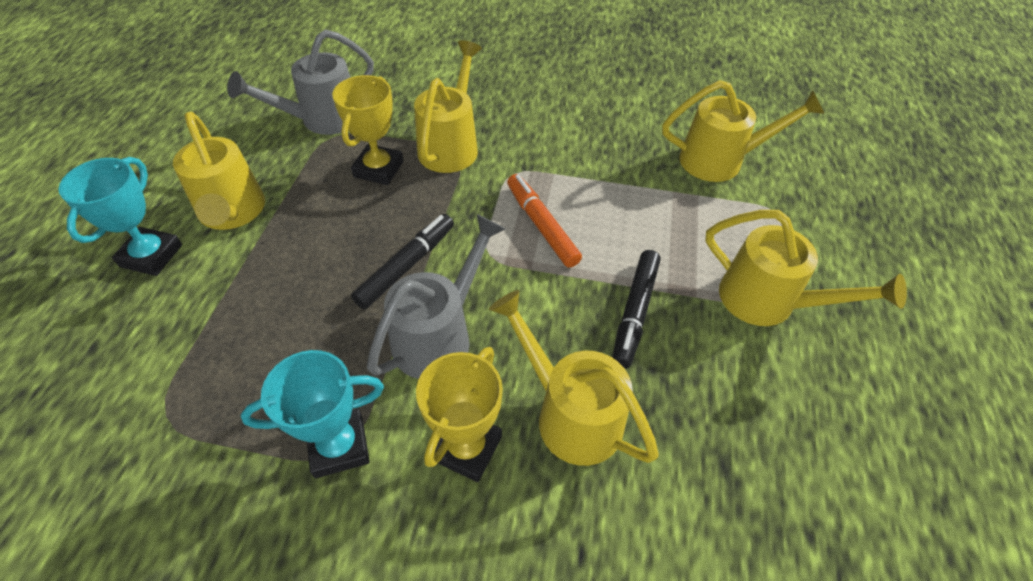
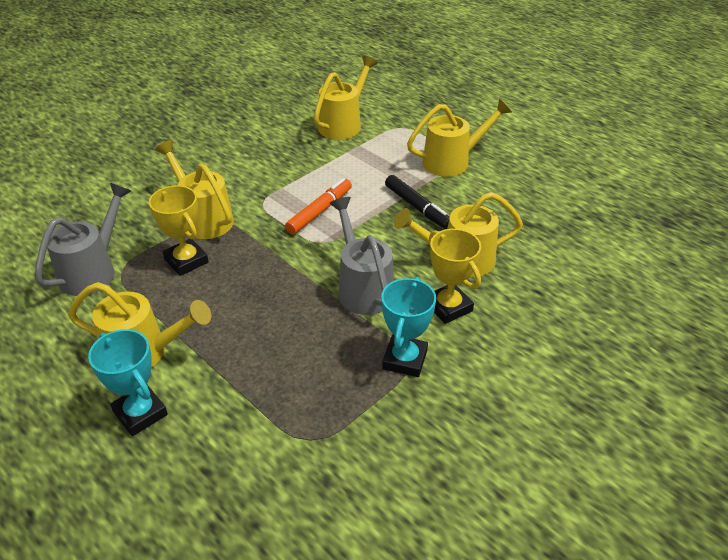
camera: 55 degrees left, 10 degrees down
grey watering can [227,29,374,135] -> grey watering can turned 150 degrees counterclockwise [35,183,131,296]
black marker [351,214,454,309] -> none
orange marker [507,174,582,268] -> orange marker turned 120 degrees clockwise [285,178,352,234]

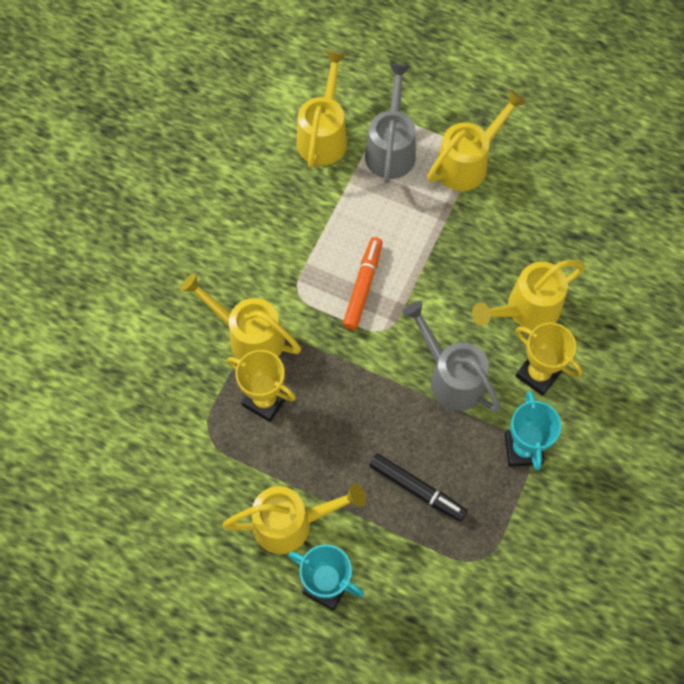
camera: 20 degrees left, 25 degrees up
grey watering can [35,183,131,296] -> grey watering can moved to [365,64,416,183]
black marker [385,175,449,229] -> black marker moved to [369,454,467,522]

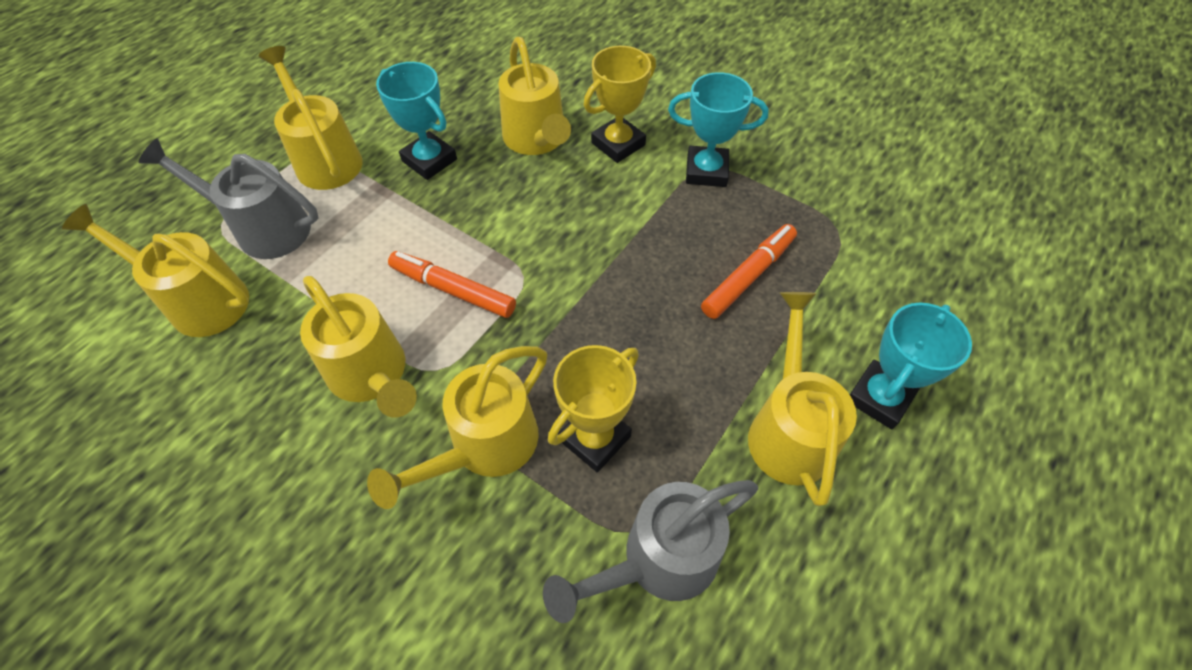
camera: 80 degrees left, 10 degrees down
black marker [369,454,467,522] -> orange marker [701,224,797,319]
grey watering can [402,301,501,412] -> grey watering can moved to [543,480,758,623]
none -> yellow watering can [300,276,417,417]
none -> turquoise trophy [376,62,457,180]

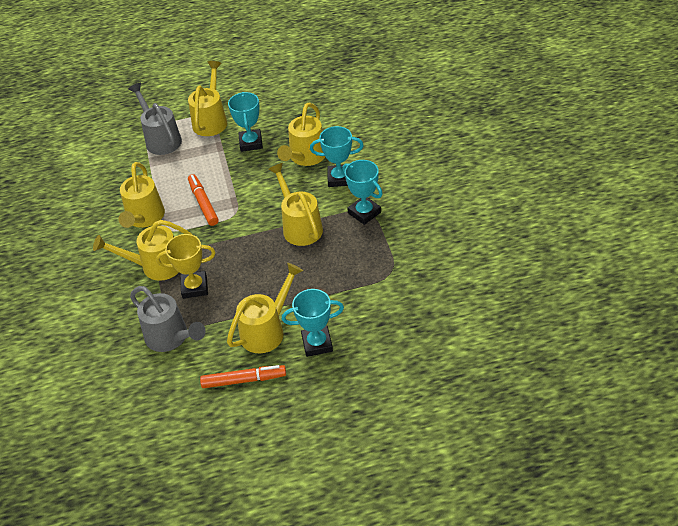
camera: 45 degrees right, 10 degrees down
yellow watering can [62,204,249,337] -> yellow watering can moved to [268,163,323,246]
grey watering can [543,480,758,623] -> grey watering can turned 150 degrees counterclockwise [130,286,206,352]
yellow trophy [584,46,656,163] -> turquoise trophy [310,126,364,187]
orange marker [701,224,797,319] -> orange marker moved to [200,365,286,388]

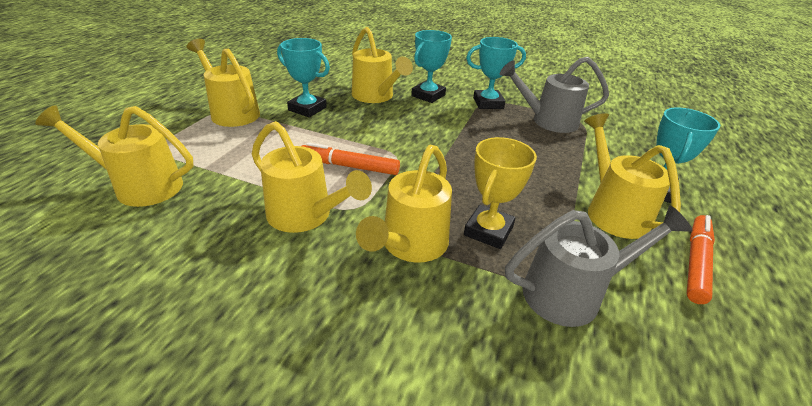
camera: 60 degrees left, 10 degrees down
grey watering can [128,83,182,155] -> grey watering can moved to [500,57,609,133]
yellow watering can [268,163,323,246] -> yellow watering can moved to [35,105,194,207]

